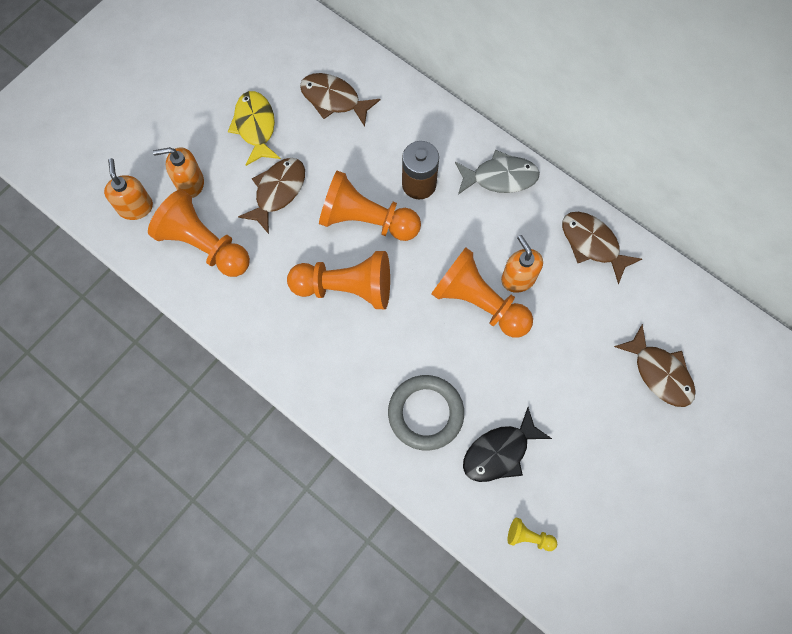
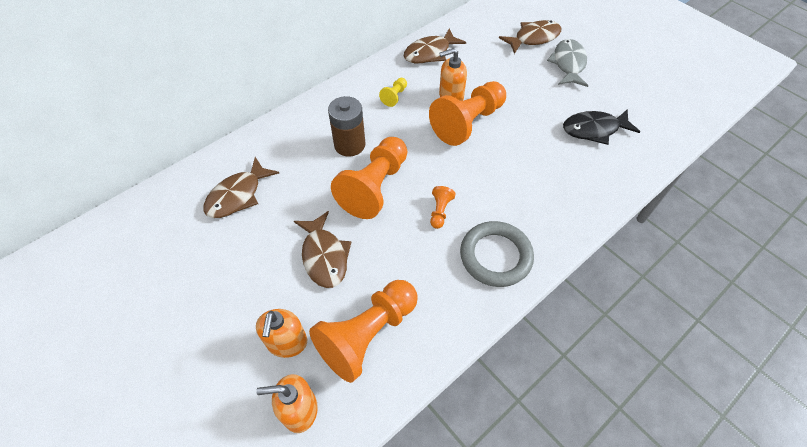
camera: 80 degrees left, 15 degrees down
yellow fish [228,91,281,166] -> none
brown fish [238,158,305,234] -> brown fish turned 150 degrees counterclockwise [294,211,351,288]
orange pawn [287,251,390,309] -> orange pawn [430,186,456,229], size x0.43
grey ring [388,375,464,451] -> grey ring moved to [460,221,534,287]
grey fish [455,150,540,194] -> grey fish moved to [547,39,588,87]
black fish [463,407,552,482] -> black fish turned 105 degrees clockwise [563,109,640,145]
yellow pawn [508,517,557,551] -> yellow pawn moved to [379,78,407,107]

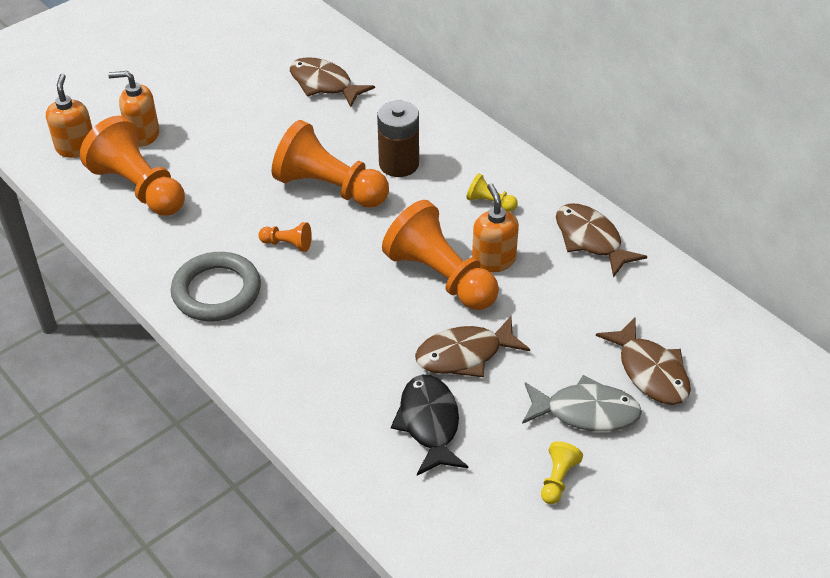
camera: 90 degrees right, 10 degrees down
brown fish [294,211,351,288] -> brown fish moved to [415,316,530,377]
none -> yellow pawn [541,441,583,504]

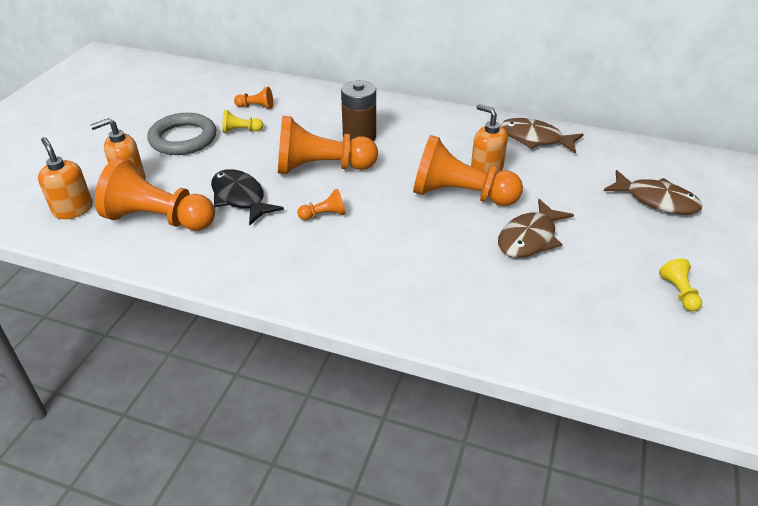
camera: 30 degrees left, 5 degrees down
grey ring [171,252,261,321] -> grey ring moved to [147,113,216,155]
brown fish [290,57,375,107] -> orange pawn [234,87,273,109]
black fish [391,375,468,475] -> black fish moved to [211,169,284,226]
yellow pawn [466,173,518,212] -> yellow pawn moved to [222,110,263,133]
grey fish [522,375,642,432] -> none

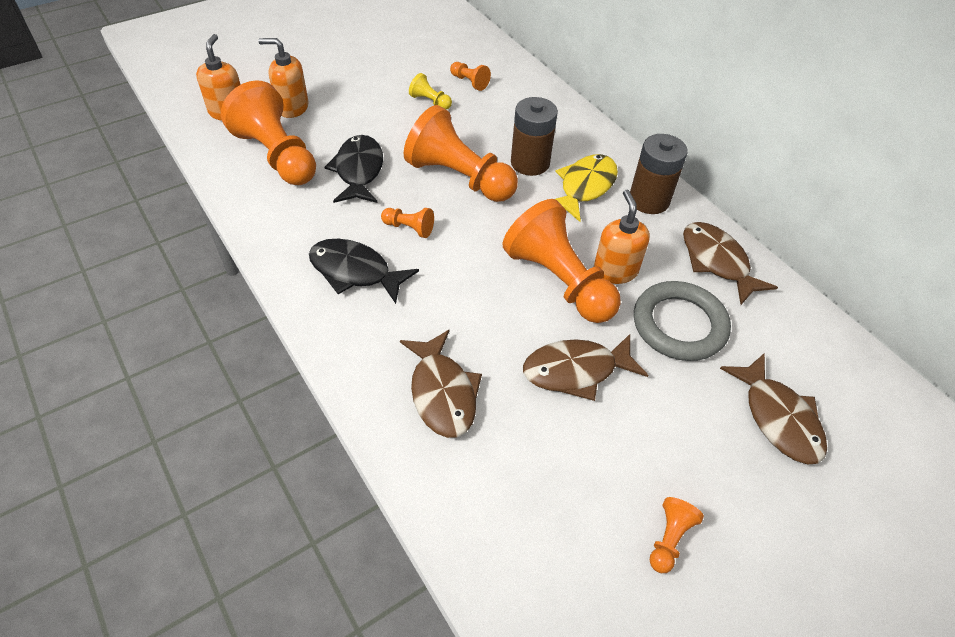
camera: 35 degrees right, 10 degrees up
grey ring [147,113,216,155] -> grey ring moved to [634,281,731,361]
yellow pawn [659,258,702,311] -> orange pawn [650,497,704,573]
none -> black fish [309,239,419,304]
none -> brown fish [400,330,482,438]
none -> yellow fish [555,154,618,222]
none -> brown battery [630,134,688,214]

